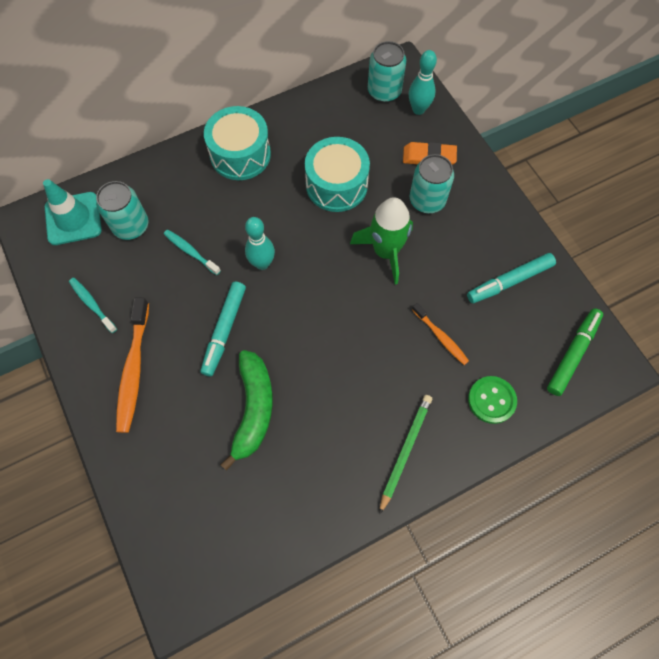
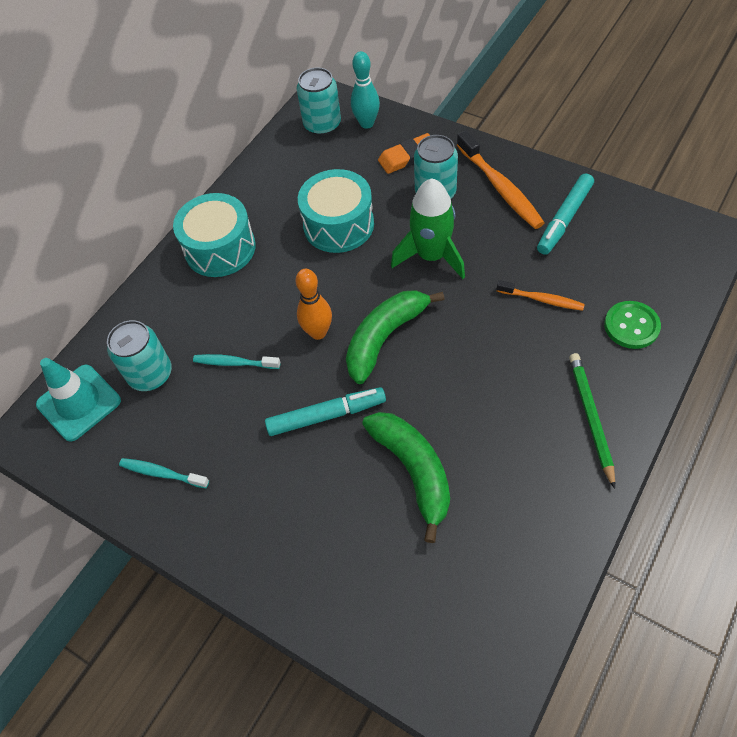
camera: 25 degrees left, 10 degrees down
orange toothbrush [116,297,149,433] -> orange toothbrush moved to [457,130,545,229]
turquoise marker [200,282,246,377] -> turquoise marker turned 90 degrees counterclockwise [265,387,386,436]
turquoise bowling pin [245,217,275,270] -> orange bowling pin [296,269,332,340]
green marker [547,308,603,396] -> none
none -> green banana [346,290,445,384]

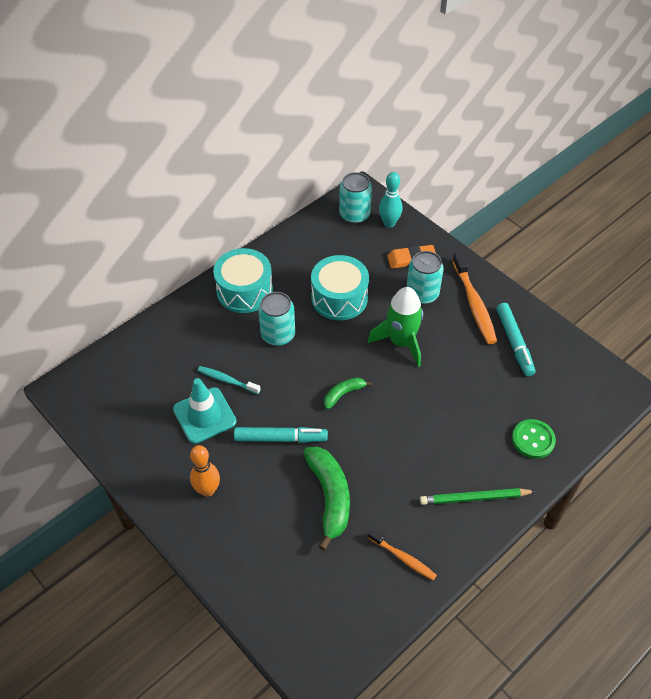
camera: 10 degrees right, 5 degrees down
turquoise traffic cone [36,358,121,442] -> turquoise traffic cone moved to [173,378,237,444]
turquoise can [107,320,172,391] -> turquoise can moved to [258,292,295,346]
turquoise toothbrush [119,458,209,488] -> none
orange bowling pin [296,269,332,340] -> orange bowling pin moved to [190,445,220,497]
green banana [346,290,445,384] -> green banana [324,378,373,409], size x0.54
orange toothbrush [497,280,585,311] -> orange toothbrush moved to [368,529,437,581]
turquoise marker [537,173,594,255] -> turquoise marker turned 60 degrees counterclockwise [497,303,535,376]
green pencil [569,353,615,489] -> green pencil turned 105 degrees counterclockwise [420,488,536,505]

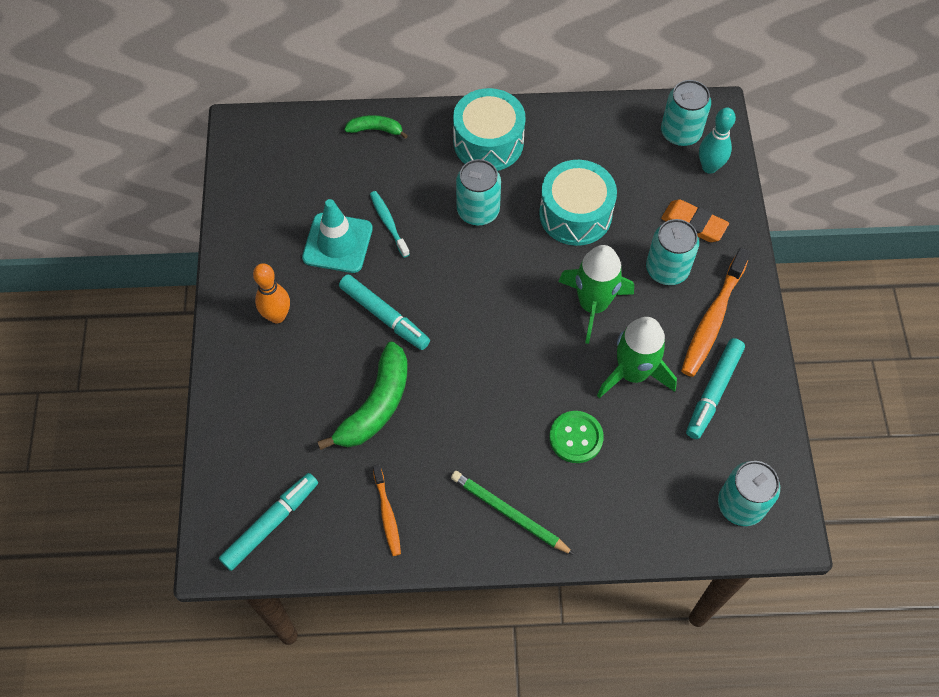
camera: 40 degrees right, 10 degrees up
green banana [324,378,373,409] -> green banana moved to [344,115,408,139]
green button [512,419,556,459] -> green button moved to [549,411,604,463]
none -> turquoise marker [219,473,318,571]
none -> green rocket [597,317,677,398]
none -> turquoise can [718,461,780,526]

